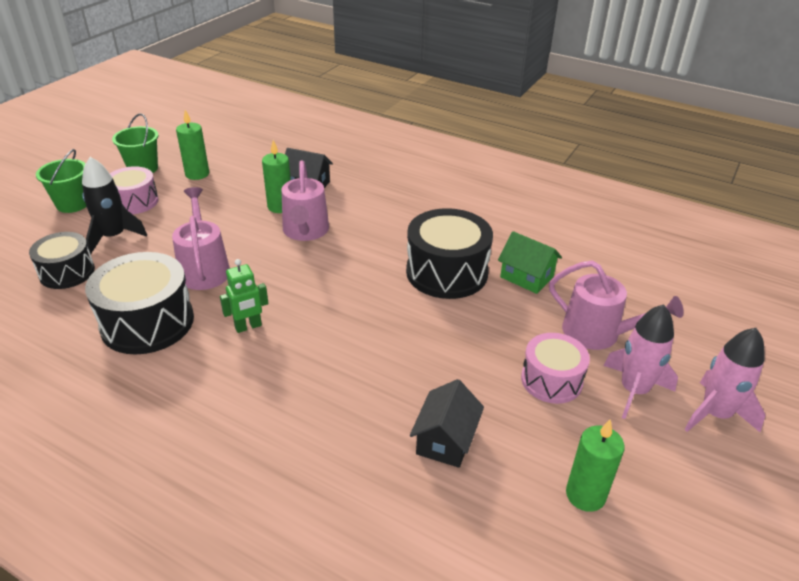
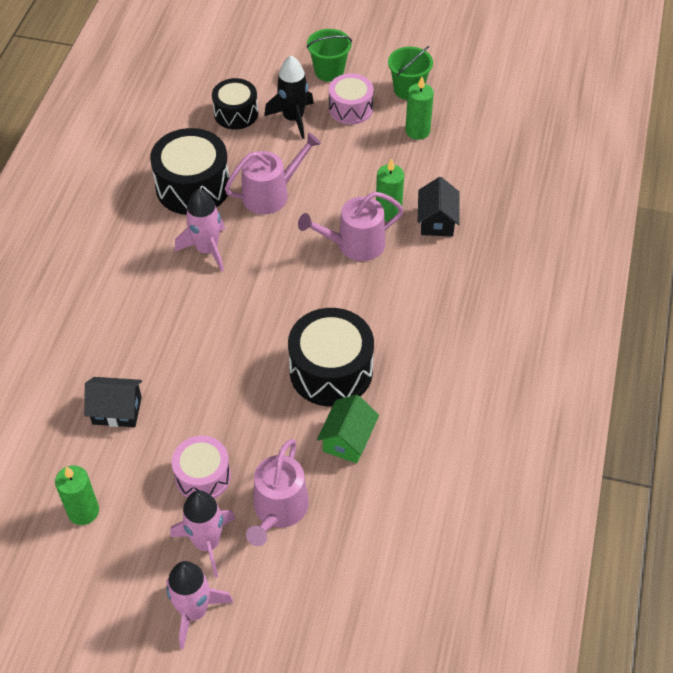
camera: 75 degrees right, 15 degrees up
green robot [220,259,268,333] -> pink rocket [175,189,225,272]

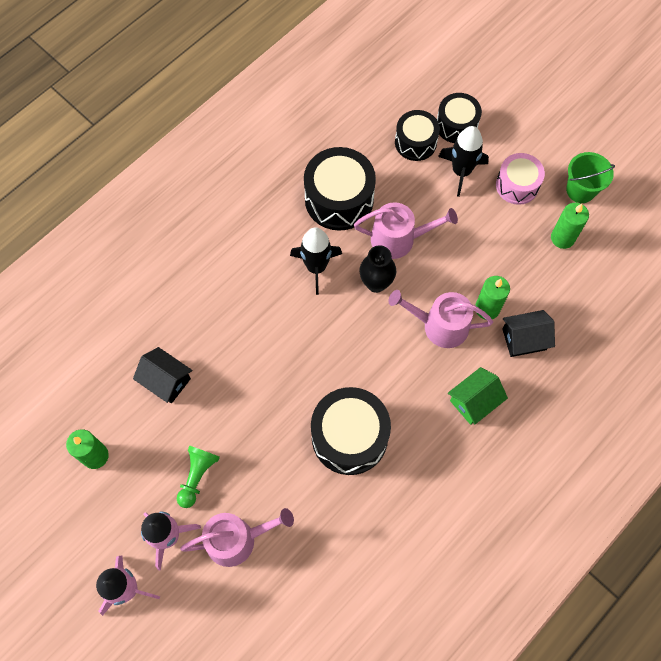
camera: 30 degrees right, 15 degrees up
pink drum [172,436,231,499] -> green pawn [177,446,220,508]
pink rocket [175,189,225,272] -> black rocket [290,227,342,295]
pink watering can [246,439,309,546] -> pink watering can turned 150 degrees counterclockwise [180,508,294,567]
green bucket [306,29,352,82] -> none
green house [317,395,379,463] -> green house moved to [448,367,508,425]
black house [418,177,460,237] -> black house turned 45 degrees clockwise [502,310,555,357]
none -> black vase [359,245,396,293]
none -> black drum [437,93,482,143]

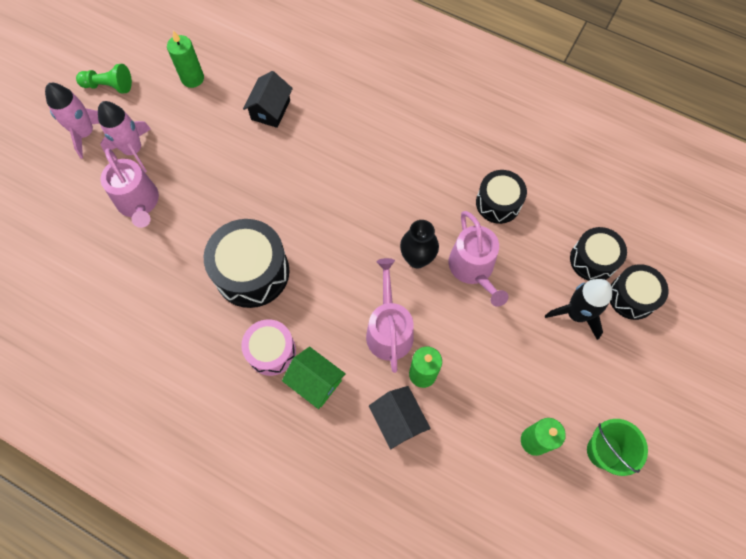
camera: 75 degrees right, 0 degrees up
green pawn [177,446,220,508] -> green pawn moved to [76,64,132,93]
black rocket [290,227,342,295] -> none
black drum [304,147,376,231] -> black drum [476,170,527,224], size x0.63
pink drum [496,153,545,205] -> pink drum moved to [241,320,296,376]

